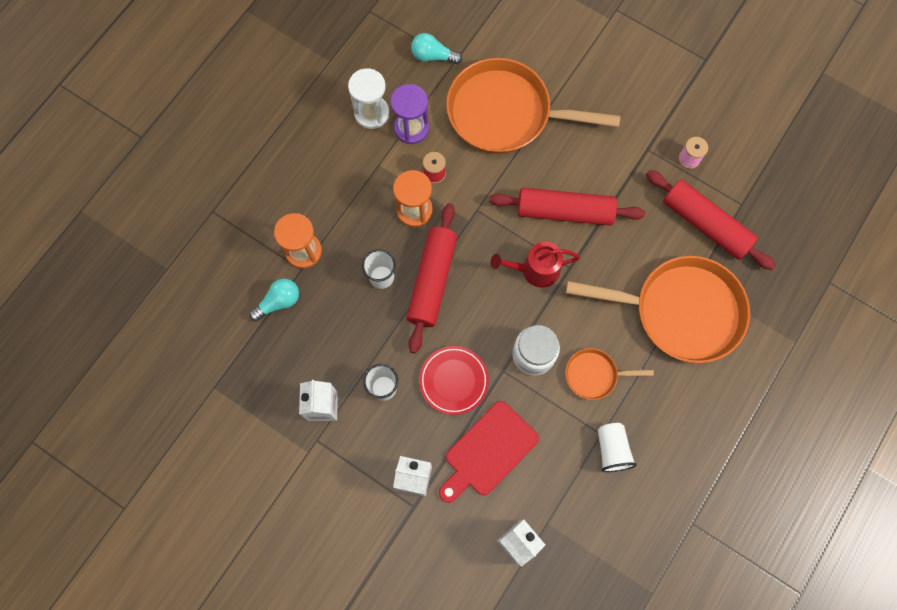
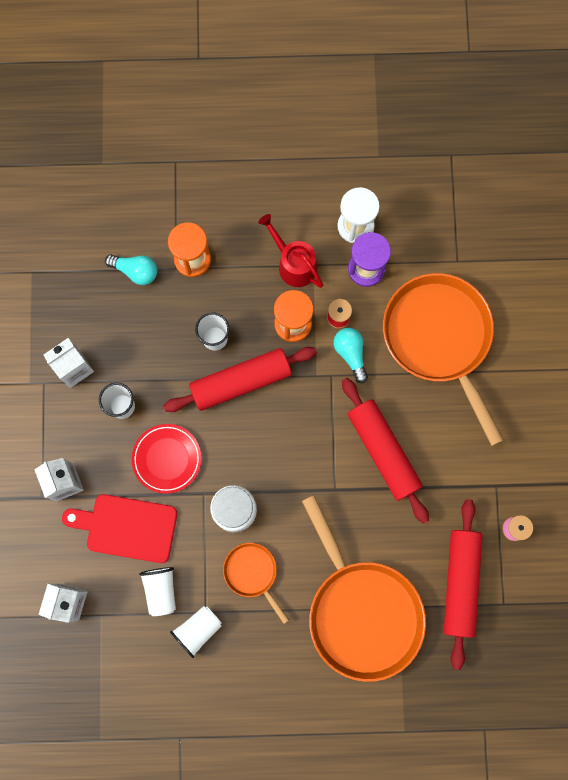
camera: 55 degrees right, 5 degrees up
turquoise light bulb [411,33,462,64] -> turquoise light bulb moved to [333,328,368,383]
red watering can [490,242,580,288] -> red watering can moved to [258,214,323,288]
none -> white cup [139,567,176,616]

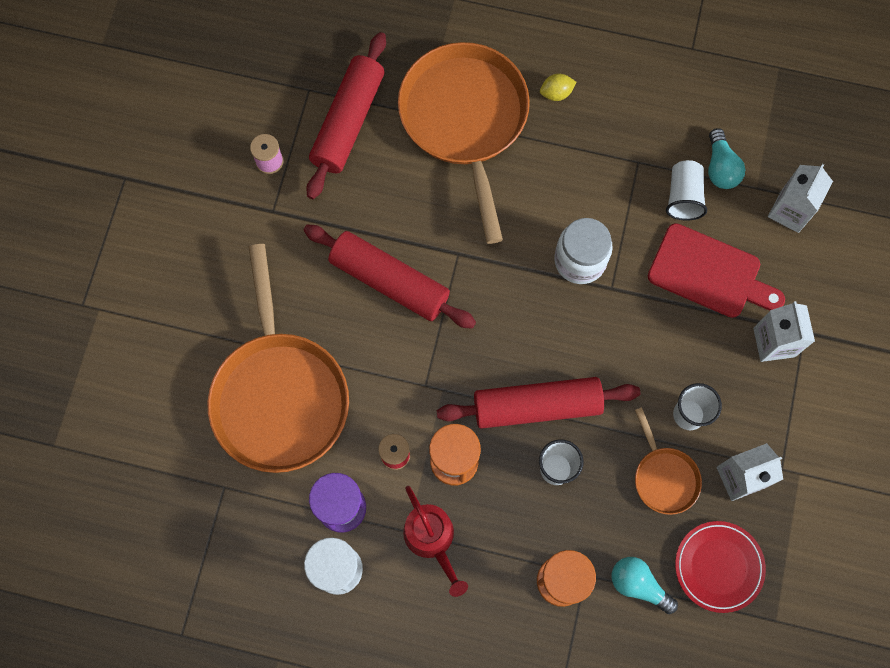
camera: 165 degrees left, 5 degrees down
red plate [132,424,202,494] -> red plate moved to [675,521,766,613]
white cup [170,606,221,658] -> none
orange pan [223,543,289,624] -> orange pan moved to [635,407,702,515]
turquoise light bulb [333,328,368,383] -> turquoise light bulb moved to [708,128,746,189]
red rolling pin [342,378,429,524] -> red rolling pin turned 45 degrees counterclockwise [304,224,476,329]
none -> yellow lemon [540,74,576,101]

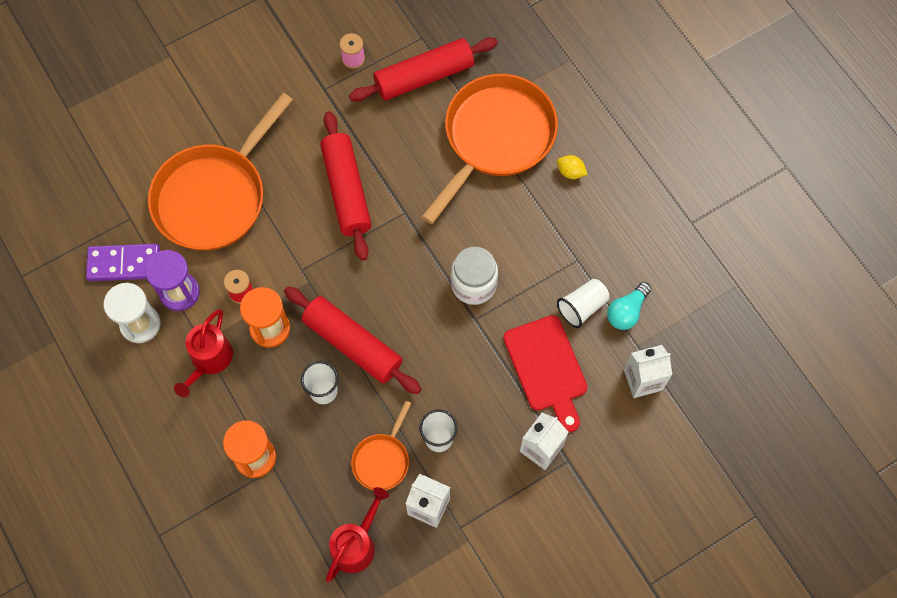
camera: 45 degrees right, 5 degrees down
turquoise light bulb [612,557,678,614] -> none
red plate [675,521,766,613] -> red watering can [326,487,389,582]
none -> purple domino [86,244,160,281]

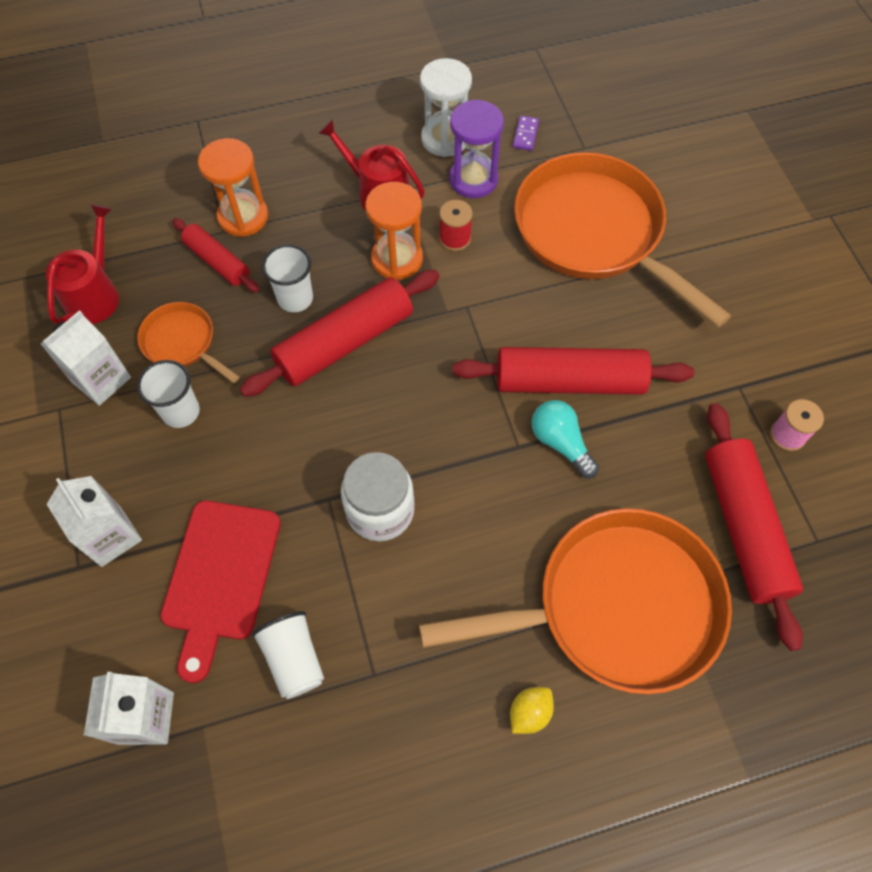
camera: 105 degrees right, 5 degrees down
purple domino [86,244,160,281] -> purple domino [513,116,539,151], size x0.47
red watering can [326,487,389,582] -> red watering can turned 120 degrees counterclockwise [46,204,119,324]
orange pan [421,74,558,224] -> orange pan turned 60 degrees counterclockwise [419,508,732,694]
red cutting board [503,315,588,432] -> red cutting board turned 75 degrees counterclockwise [161,500,281,683]
turquoise light bulb [607,282,651,330] -> turquoise light bulb moved to [532,400,599,478]
none -> red rolling pin [172,218,259,292]

